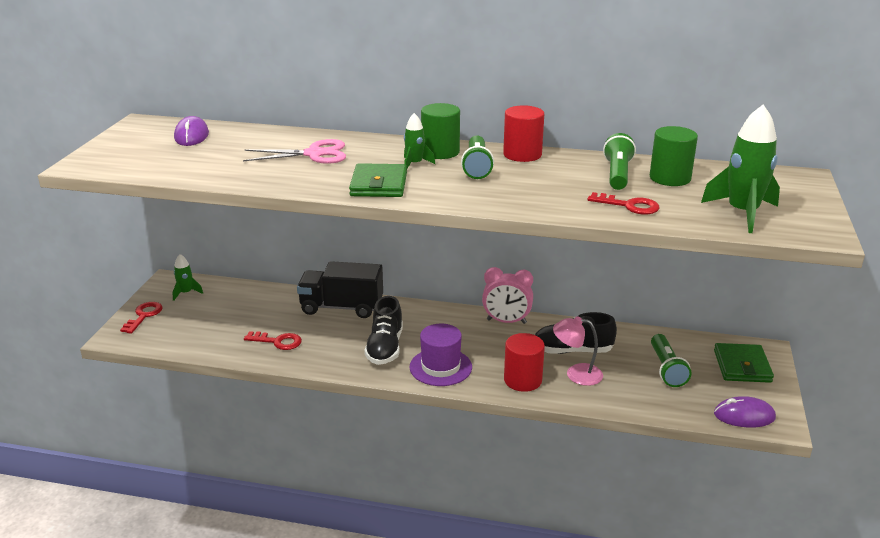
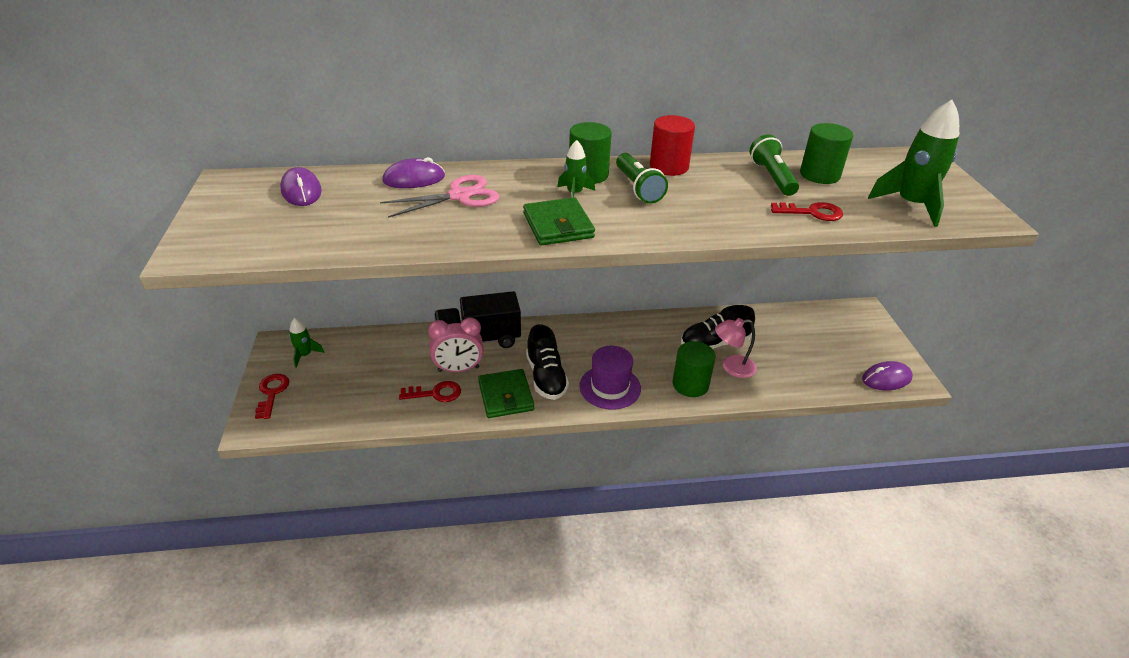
camera: 20 degrees left, 10 degrees up
pink clock [482,267,533,324] -> pink clock moved to [428,317,483,372]
red cylinder [504,333,545,392] -> green cylinder [673,341,716,397]
green flashlight [651,334,692,387] -> none
green wallet [714,343,774,383] -> green wallet moved to [478,369,534,418]
none -> purple mouse [382,157,445,188]

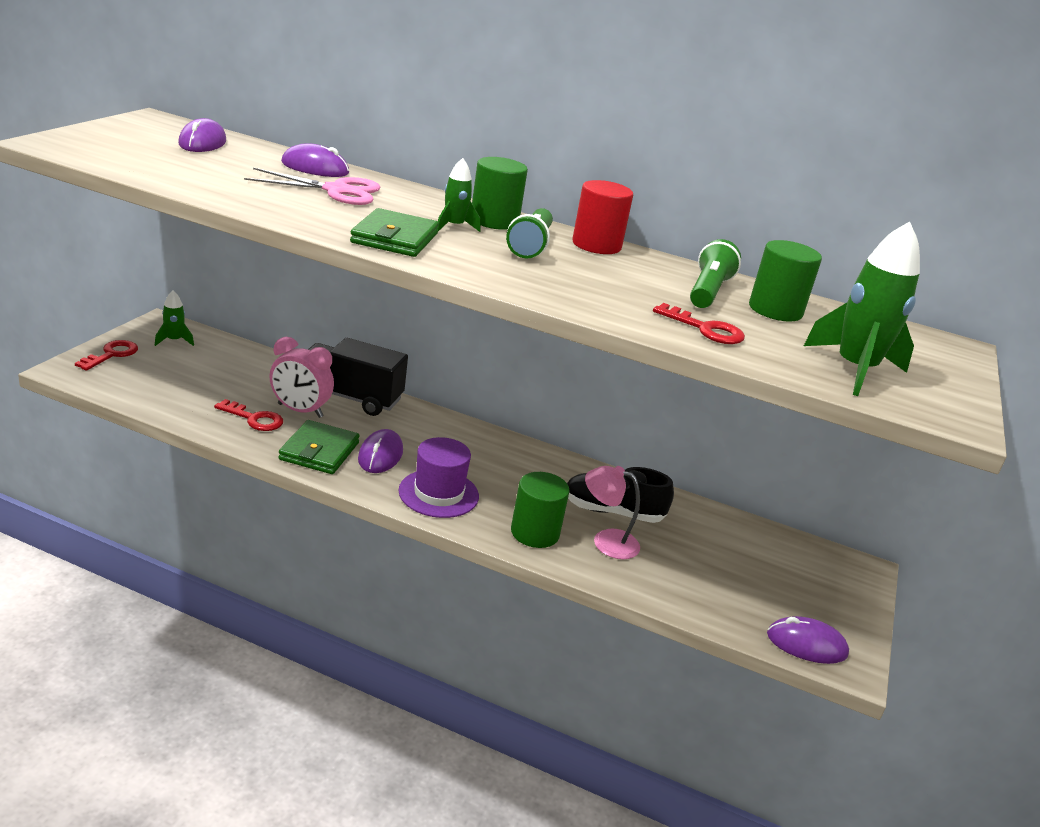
camera: 25 degrees right, 10 degrees down
black shoe [526,324,569,400] -> purple mouse [358,429,403,473]

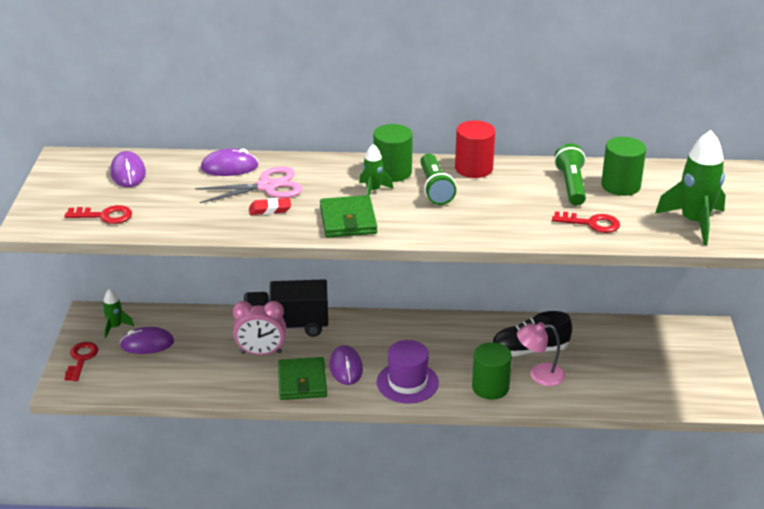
camera: 15 degrees left, 5 degrees up
red key [214,399,283,431] -> red key moved to [64,205,132,224]
purple mouse [767,616,849,664] -> purple mouse moved to [120,327,174,354]
none -> red eraser [249,198,291,215]

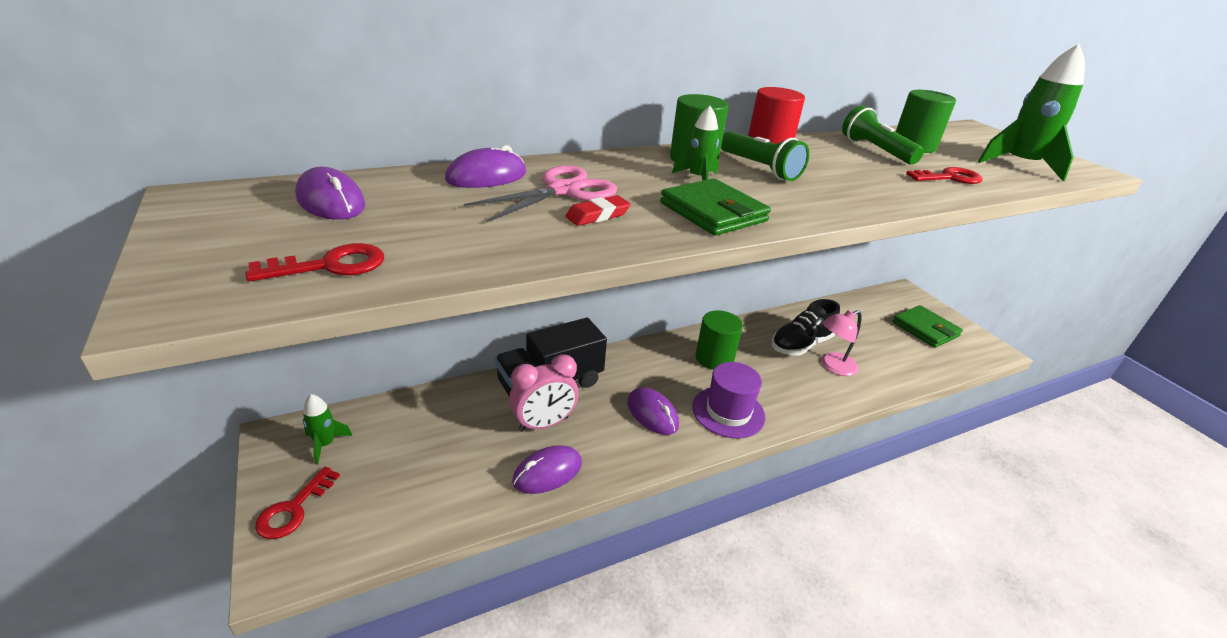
camera: 30 degrees left, 0 degrees up
red key [64,342,99,381] -> red key turned 135 degrees counterclockwise [255,467,340,539]
purple mouse [120,327,174,354] -> purple mouse moved to [512,445,582,494]
green wallet [278,357,327,400] -> green wallet moved to [893,305,963,348]
green cylinder [472,342,512,400] -> green cylinder moved to [695,310,743,370]

